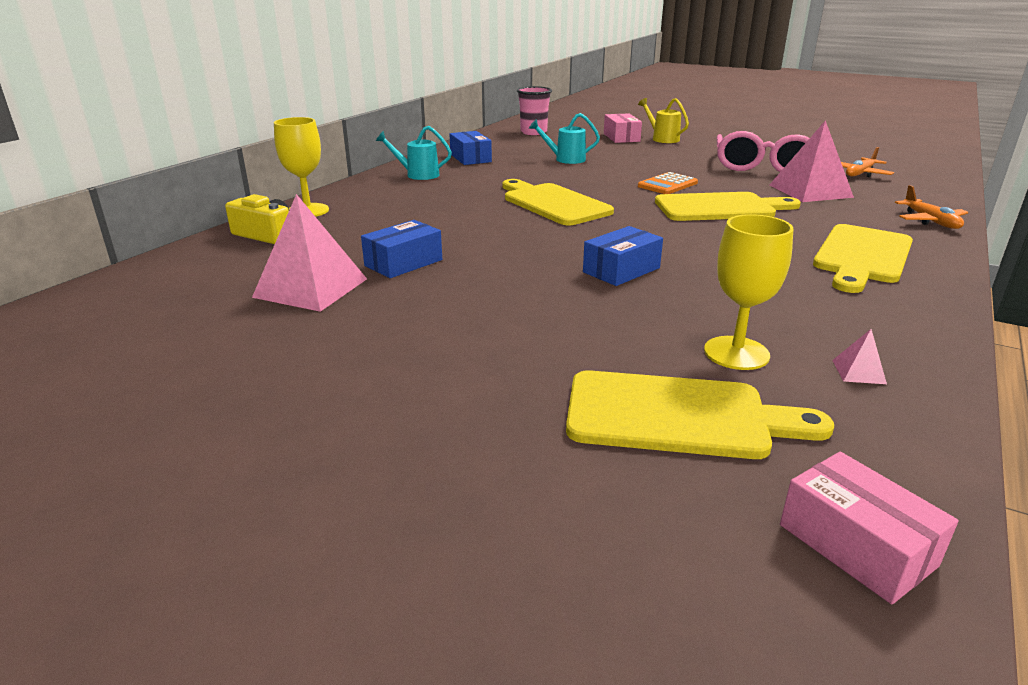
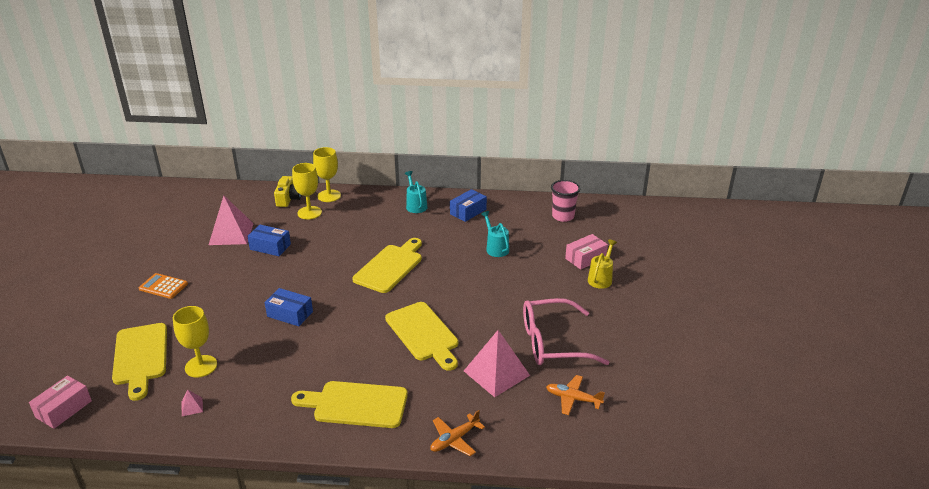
camera: 65 degrees right, 5 degrees up
orange calculator [638,172,698,194] -> orange calculator moved to [139,273,188,299]
none -> yellow goblet [292,163,322,220]

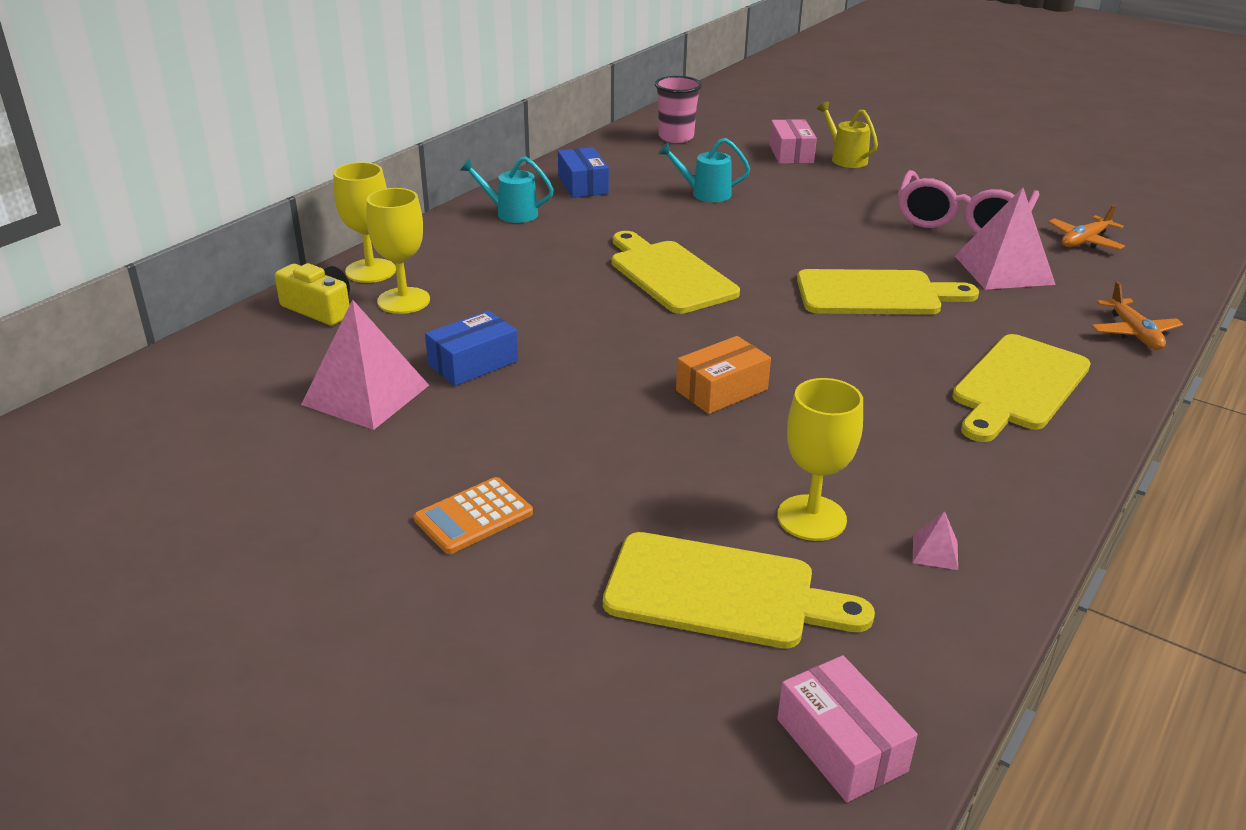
camera: 60 degrees left, 0 degrees up
blue box [265,288,313,326] -> orange box [676,336,771,414]

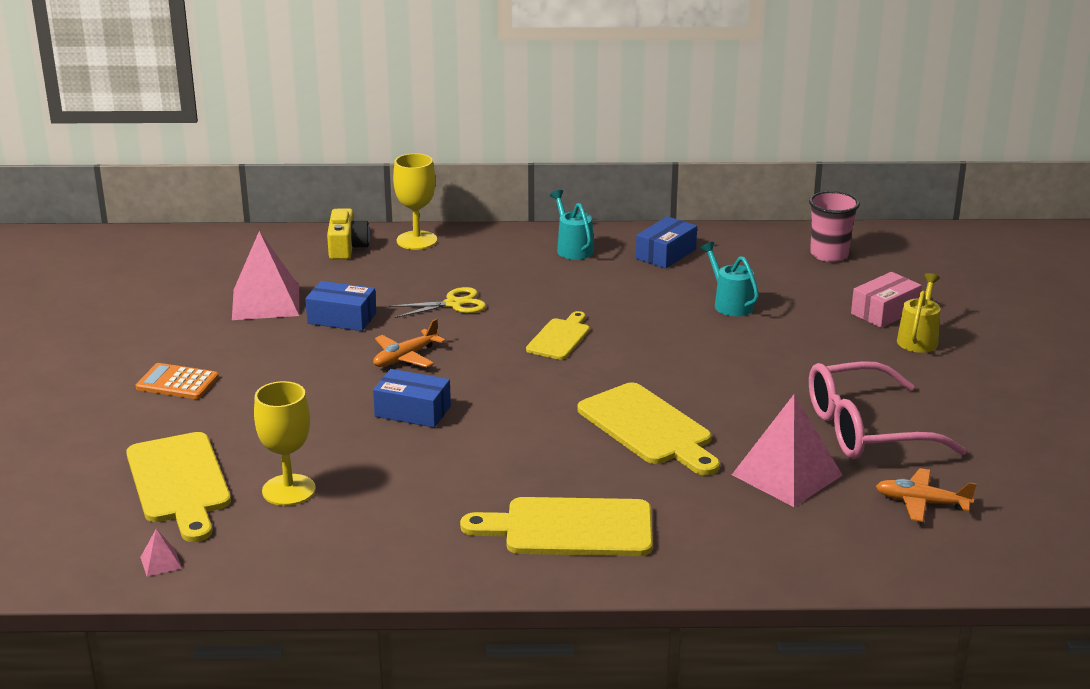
camera: 55 degrees right, 5 degrees down
yellow goblet [366,188,430,314] -> none
yellow cutting board [612,231,740,314] -> yellow cutting board [526,311,590,360], size x0.59
orange box [676,336,771,414] -> blue box [373,369,451,428]
pink box [777,655,918,803] -> none
pink pyramid [913,511,958,570] -> pink pyramid moved to [140,529,182,577]
orange plane [1091,281,1183,350] -> orange plane moved to [373,319,446,367]
none -> yellow scissors [389,287,486,318]

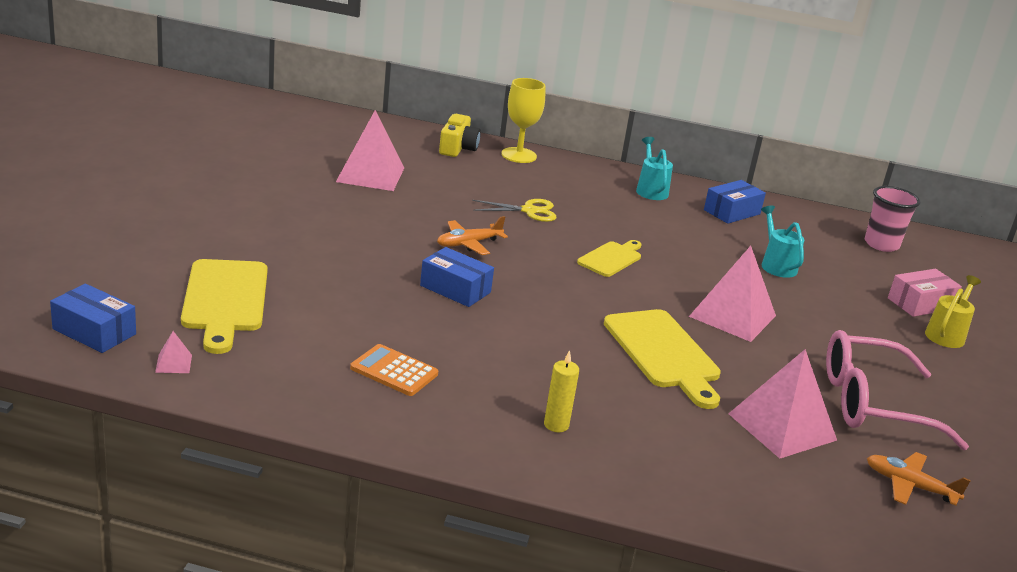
camera: 10 degrees right, 0 degrees up
orange calculator [136,363,219,399] -> orange calculator moved to [350,344,438,396]
yellow goblet [254,381,316,506] -> none
blue box [305,281,376,331] -> blue box moved to [50,284,136,353]
yellow cutting board [460,497,653,556] -> yellow candle [544,350,579,432]
none -> pink pyramid [689,246,776,342]

